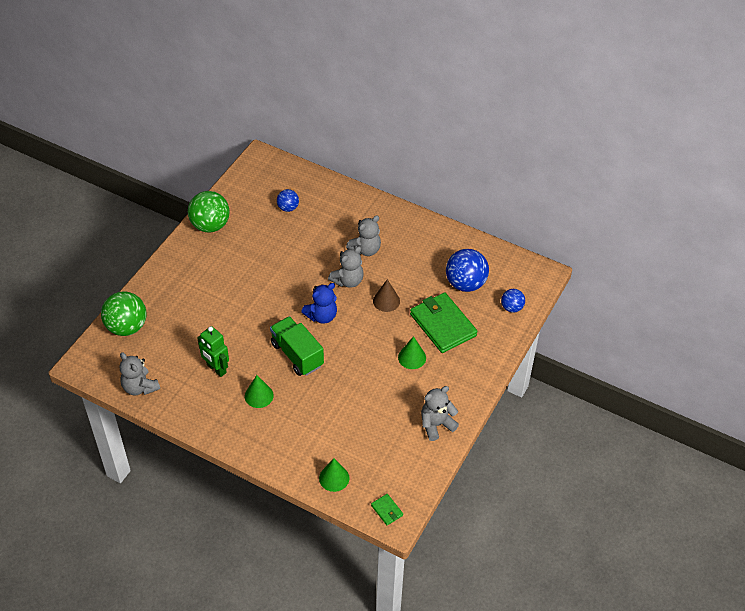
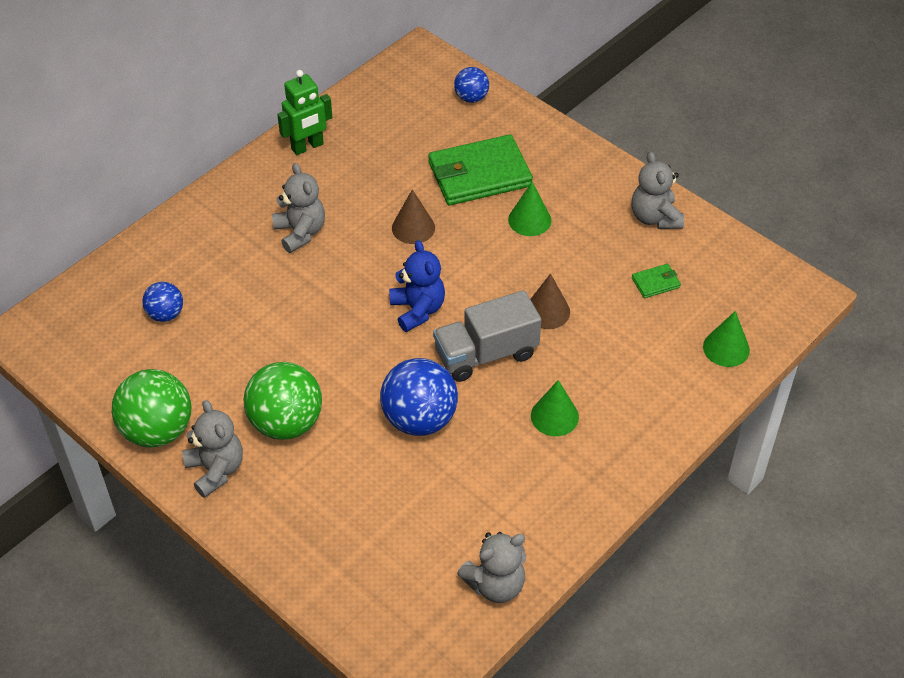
camera: 75 degrees left, 0 degrees up
green ball [101,291,147,336] -> green ball moved to [244,362,322,440]
green robot [197,326,229,377] -> green robot moved to [277,70,332,155]
green truck [270,316,324,376] -> grey truck [433,290,541,382]
grey teddy bear [328,246,364,288] -> grey teddy bear moved to [182,400,243,498]
green wallet [371,494,403,525] -> green wallet moved to [632,264,681,298]
blue ball [446,249,489,292] -> blue ball moved to [380,358,458,436]
none -> brown cone [530,273,570,329]

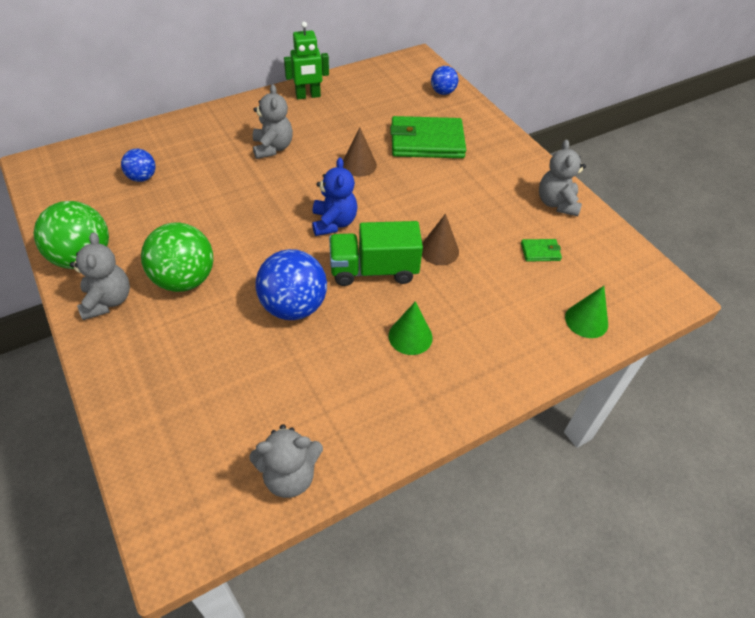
camera: 15 degrees right, 0 degrees up
grey truck [433,290,541,382] -> green truck [329,221,423,286]
green cone [508,182,551,236] -> none

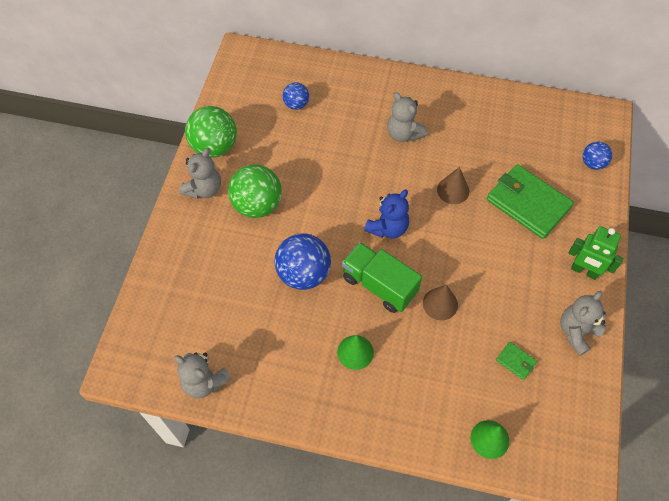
camera: 45 degrees right, 10 degrees up
grey teddy bear [253,84,293,159] -> grey teddy bear turned 105 degrees clockwise [387,92,427,142]
green robot [284,21,329,99] -> green robot moved to [569,226,623,280]

